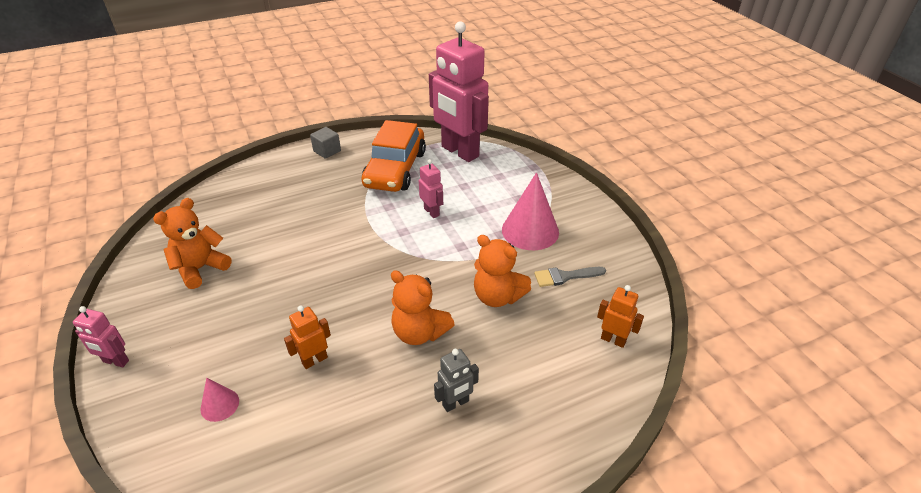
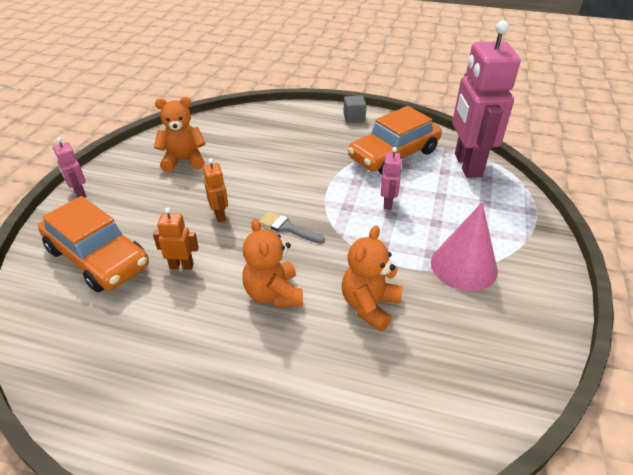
camera: 40 degrees right, 0 degrees up
pink cone [200,378,239,422] -> orange car [38,196,149,292]
grey robot [434,349,479,412] -> none
orange teddy bear [474,235,531,307] -> orange teddy bear turned 45 degrees clockwise [342,226,403,332]
grey brush [534,267,606,287] -> grey brush moved to [259,211,325,244]
orange robot [597,285,644,348] -> orange robot moved to [203,158,228,222]

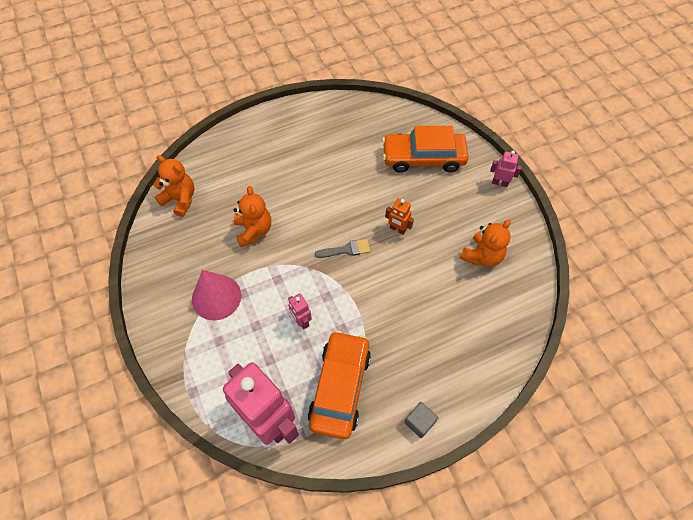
camera: 140 degrees right, 20 degrees up
orange robot [153,207,199,270] -> none
orange teddy bear [242,218,303,308] -> orange teddy bear moved to [153,155,195,217]

